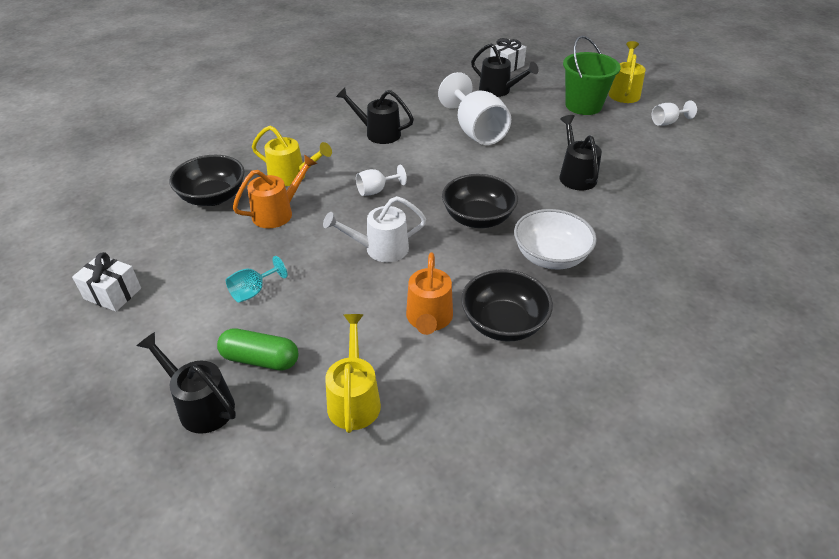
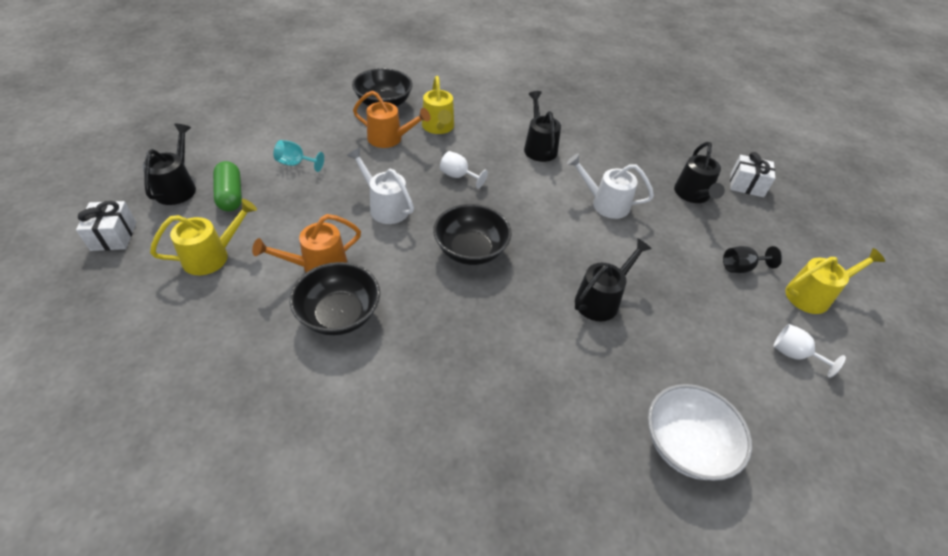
camera: 55 degrees right, 5 degrees up
white gift [72,252,141,312] -> white gift moved to [76,201,136,251]
white goblet [438,72,511,145] -> white watering can [567,153,654,219]
white bowl [514,209,597,270] -> white bowl moved to [648,384,752,481]
green bucket [563,36,621,115] -> black goblet [723,246,782,273]

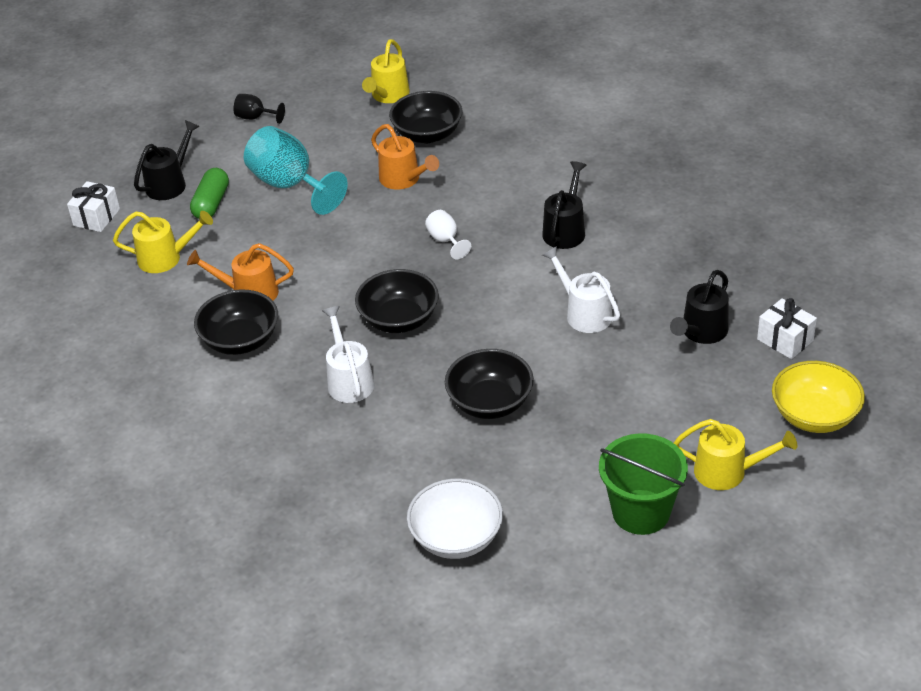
camera: 35 degrees right, 5 degrees down
turquoise goblet [273,140,324,172] -> turquoise goblet [244,126,348,215], size x2.06
white watering can [347,148,414,224] -> white watering can moved to [322,306,374,403]
yellow watering can [422,76,454,134] -> yellow watering can moved to [362,39,410,103]
black watering can [575,238,652,321] -> black bowl [445,349,534,419]
black goblet [723,246,782,273] -> black goblet moved to [233,94,285,124]
white goblet [773,324,846,378] -> green bucket [599,433,688,535]
none -> yellow bowl [772,361,865,433]

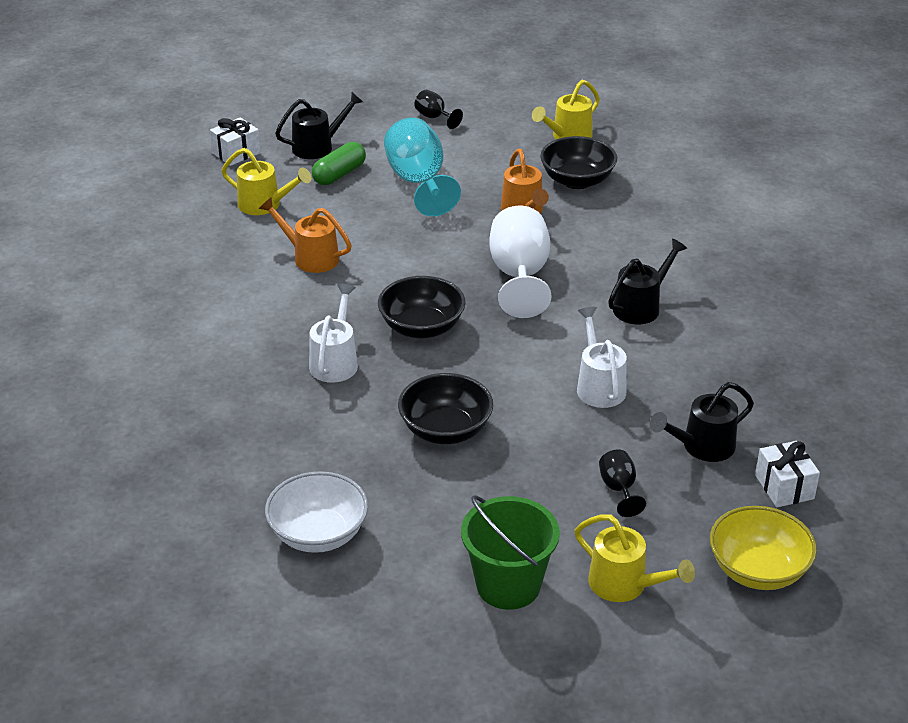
camera: 25 degrees right, 5 degrees down
black bowl [194,289,278,355] -> none
white goblet [425,210,471,259] -> white goblet [490,206,551,318], size x2.06
none -> black goblet [599,450,646,517]

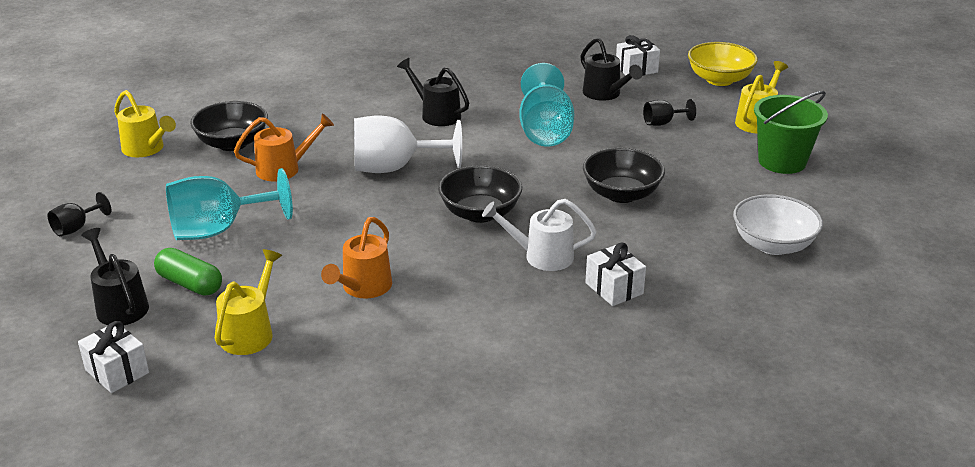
camera: 95 degrees left, 5 degrees down
white watering can [577,307,627,408] -> turquoise goblet [519,63,574,146]
none -> white gift [585,242,646,306]

